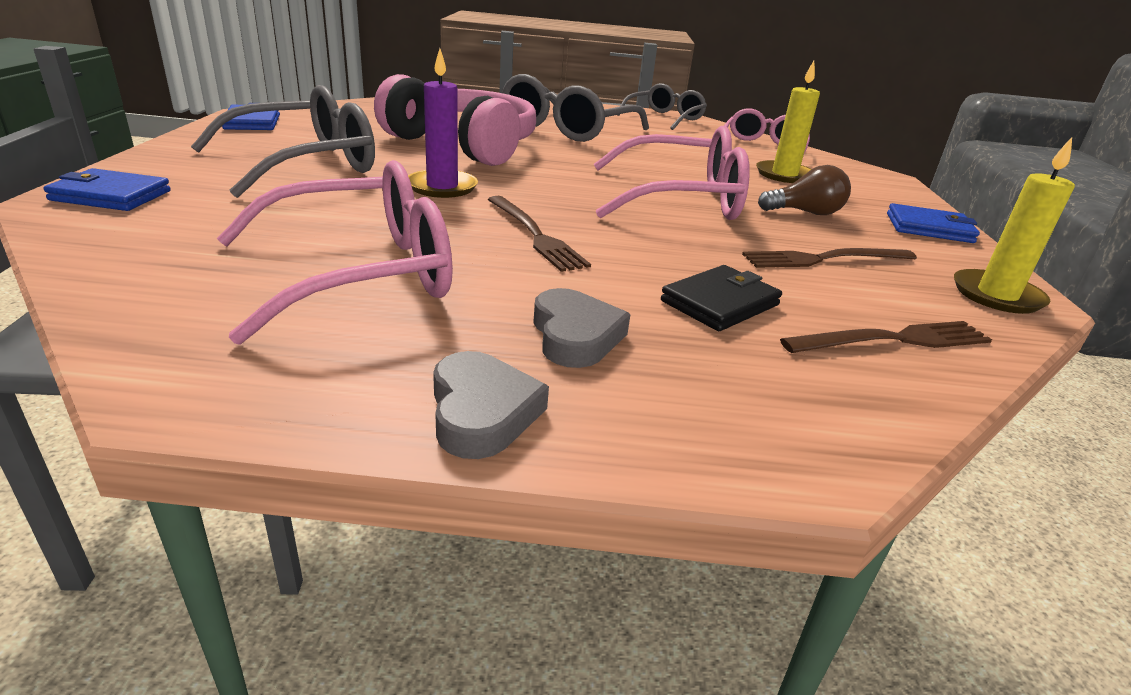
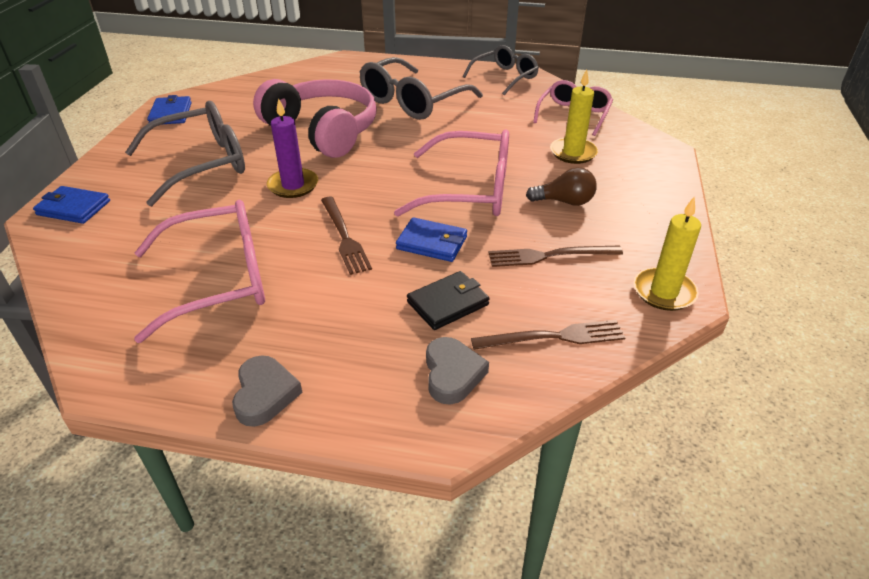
camera: 10 degrees right, 10 degrees up
grey heart [533,288,630,368] -> grey heart moved to [426,337,489,405]
blue wallet [887,203,980,243] -> blue wallet moved to [396,217,467,262]

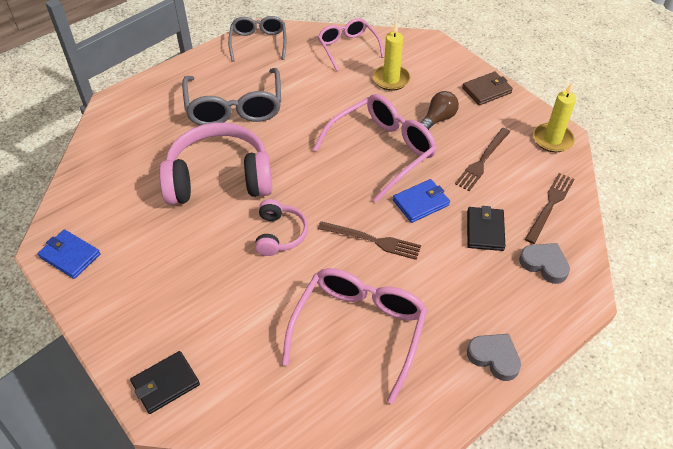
camera: 50 degrees left, 10 degrees up
blue wallet [33,186,110,224] -> black wallet [130,351,200,414]
grey glasses [125,101,245,206] -> none
purple candle [267,98,318,198] -> pink headphones [255,199,308,256]
none -> brown wallet [462,71,513,105]

